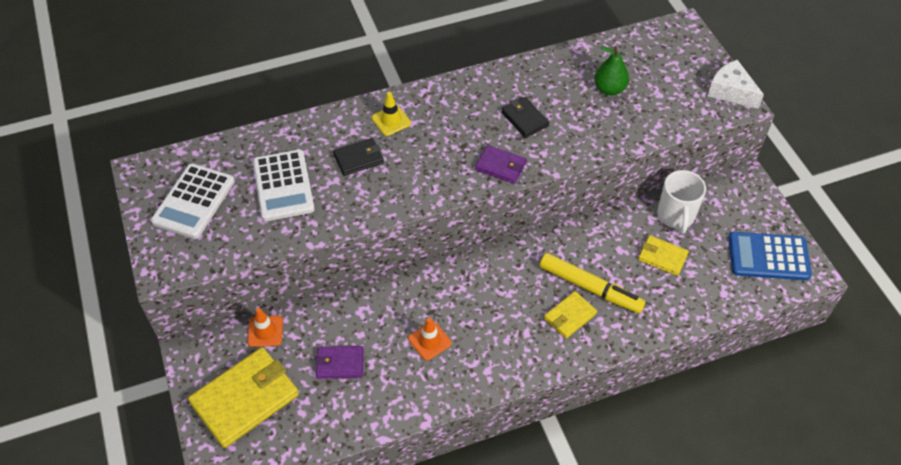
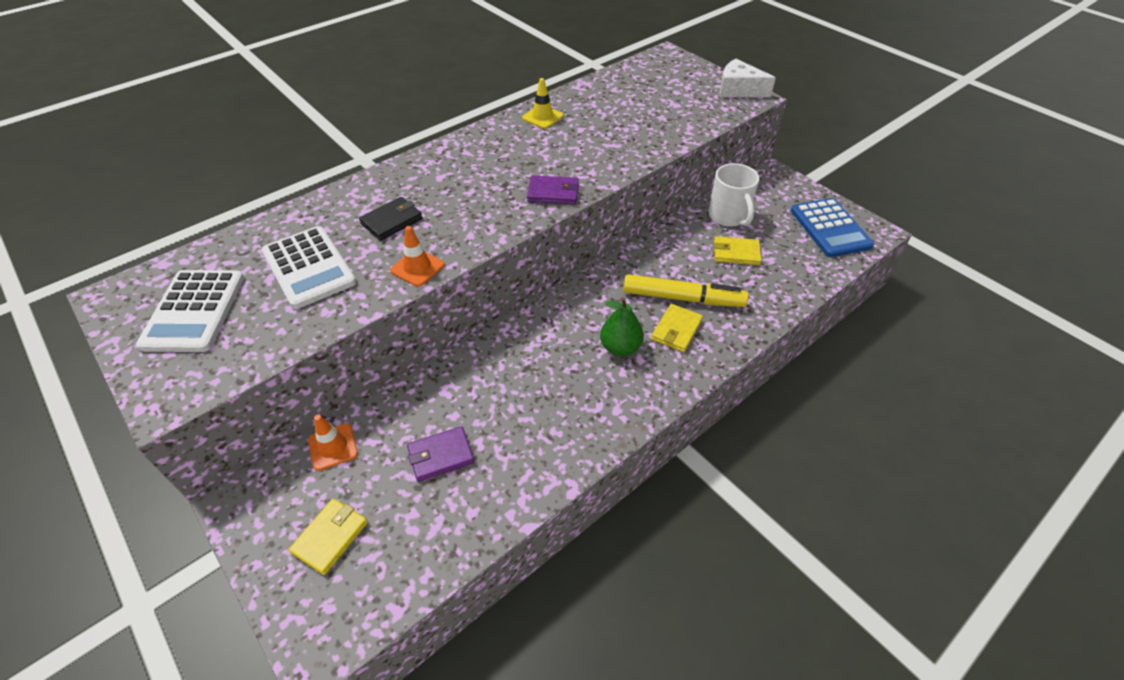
camera: 20 degrees left, 5 degrees down
yellow wallet [188,347,299,448] -> yellow wallet [288,499,368,575], size x0.52
yellow traffic cone [371,92,411,136] -> yellow traffic cone moved to [522,78,563,129]
orange traffic cone [408,318,452,361] -> orange traffic cone moved to [390,226,444,287]
black wallet [501,97,549,138] -> none
green pear [594,46,629,96] -> green pear moved to [600,297,644,356]
blue calculator [729,232,812,280] -> blue calculator turned 90 degrees counterclockwise [791,198,874,257]

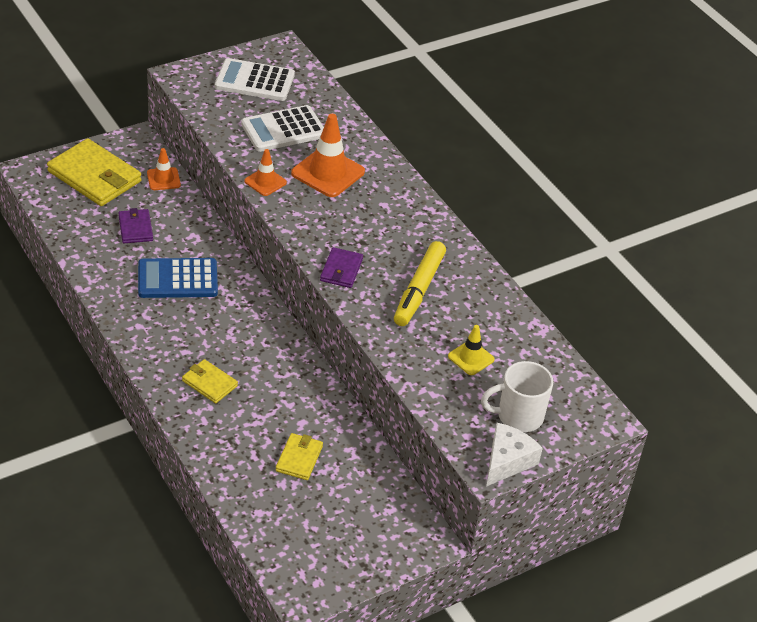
camera: 95 degrees right, 5 degrees down
yellow wallet [288,499,368,575] -> yellow wallet [47,138,142,206], size x1.91
black wallet [359,197,423,241] -> orange traffic cone [291,114,365,197]
yellow traffic cone [522,78,563,129] -> yellow traffic cone moved to [448,325,495,375]
green pear [600,297,644,356] -> none
yellow marker [623,274,749,307] -> yellow marker moved to [394,241,446,326]
white mug [708,163,759,226] -> white mug moved to [481,361,553,432]
blue calculator [791,198,874,257] -> blue calculator moved to [138,258,218,298]

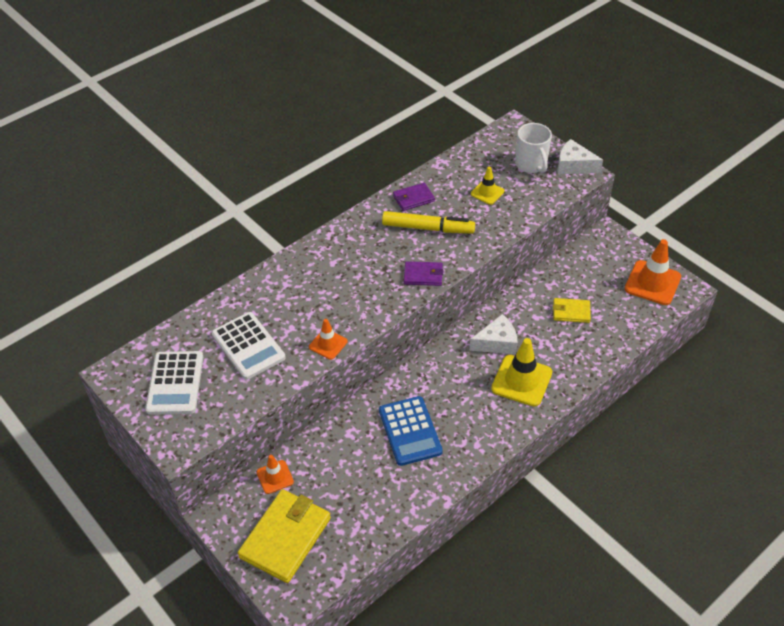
camera: 95 degrees left, 5 degrees up
purple wallet [118,208,153,243] -> purple wallet moved to [393,183,435,211]
yellow wallet [182,359,238,403] -> yellow traffic cone [491,338,552,407]
orange traffic cone [291,114,365,197] -> orange traffic cone moved to [625,239,681,305]
none -> white cheese [470,314,518,354]

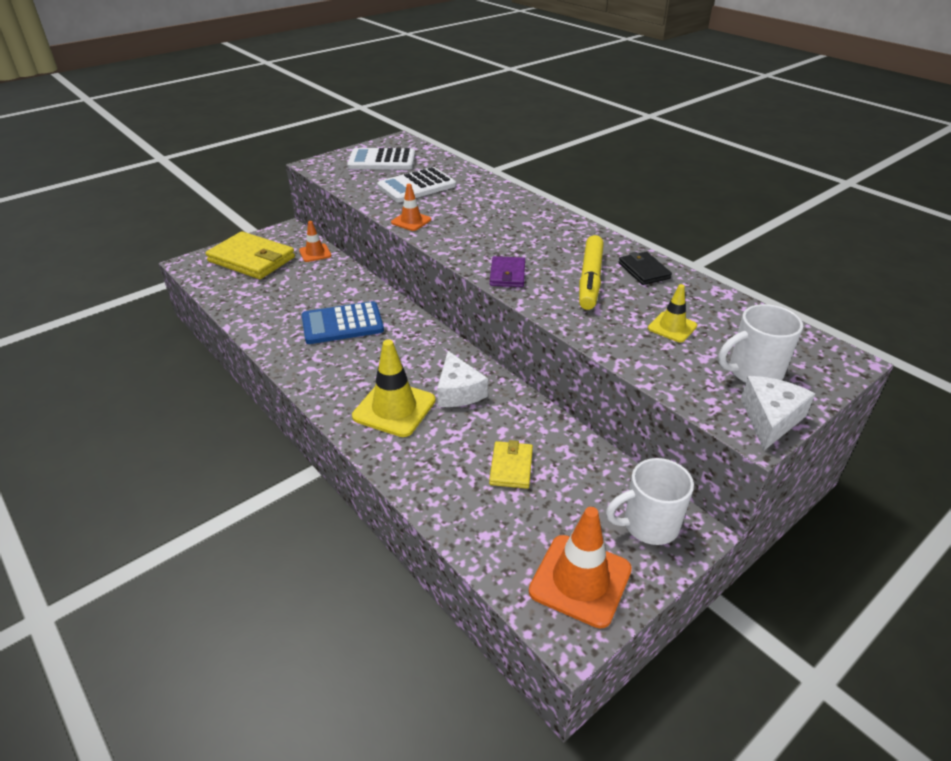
camera: 90 degrees right, 10 degrees down
purple wallet [393,183,435,211] -> black wallet [619,252,672,285]
none -> white mug [606,458,694,545]

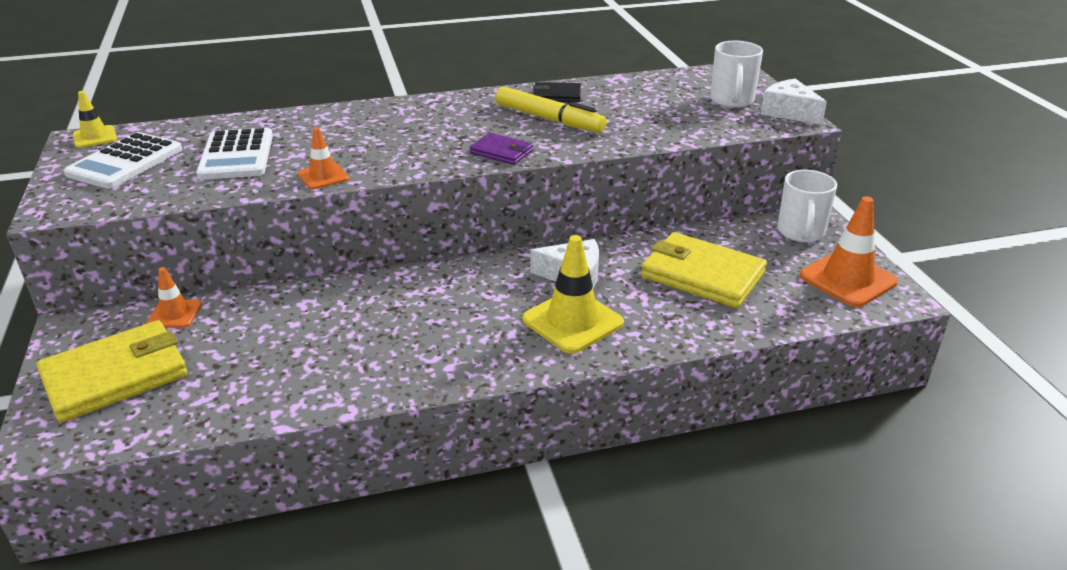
camera: 65 degrees left, 5 degrees down
blue calculator [301,301,384,344] -> none
yellow wallet [489,440,533,489] -> yellow wallet [641,232,767,308], size x1.91
yellow traffic cone [648,284,697,342] -> yellow traffic cone moved to [73,91,117,148]

